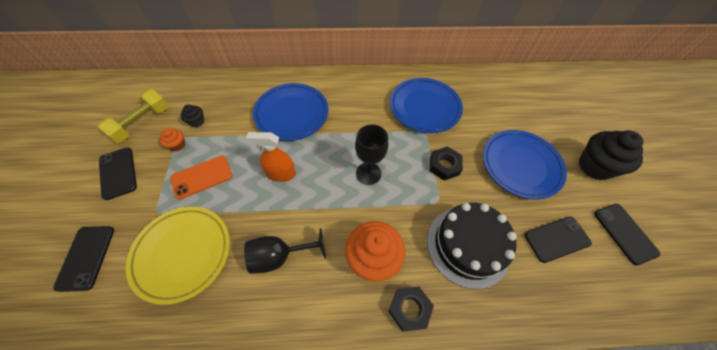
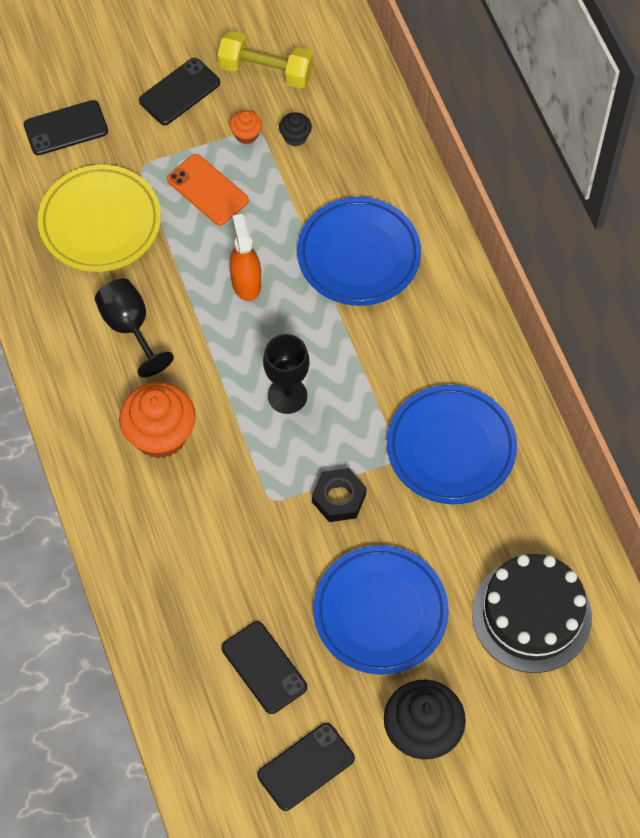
camera: 75 degrees right, 5 degrees up
black nut [388,287,434,331] -> none
black cake [427,203,517,289] -> black cake moved to [472,554,592,673]

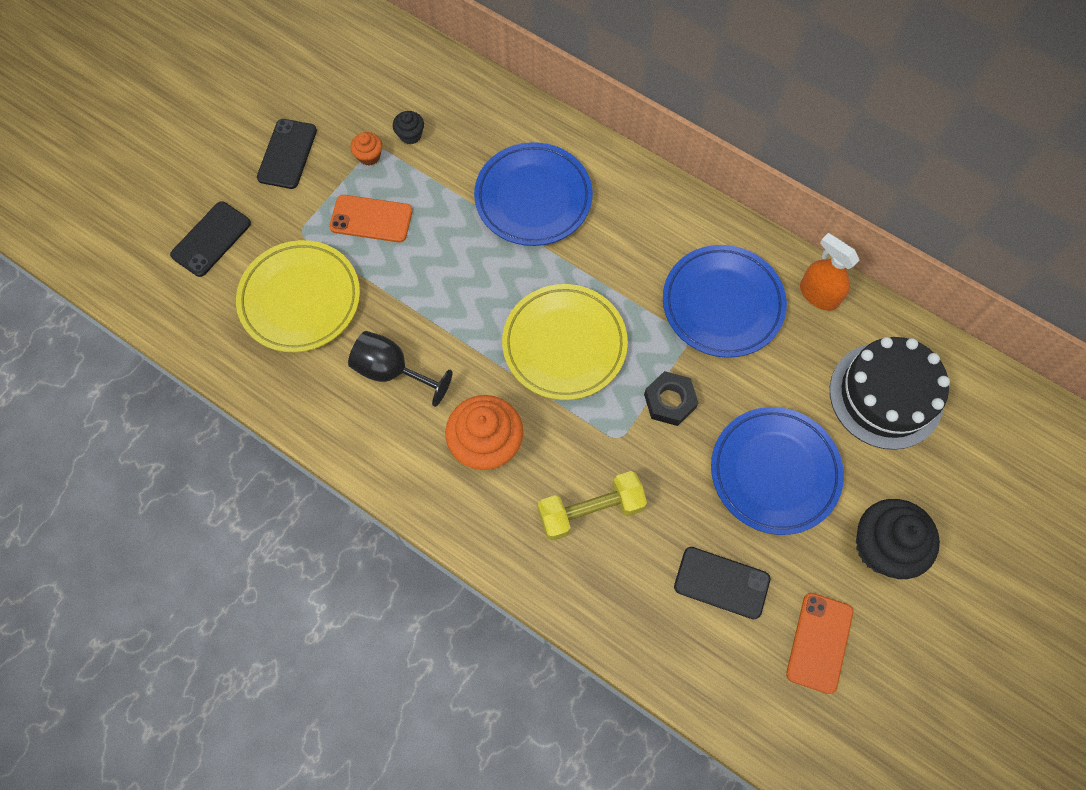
camera: 35 degrees left, 5 degrees up
yellow dumbbell [218,31,313,89] -> yellow dumbbell moved to [538,471,647,541]
orange spray bottle [230,214,261,301] -> orange spray bottle moved to [800,233,859,311]
black phone [257,723,355,811] -> orange phone [786,593,853,694]
black goblet [263,334,310,414] -> yellow plate [502,284,628,400]

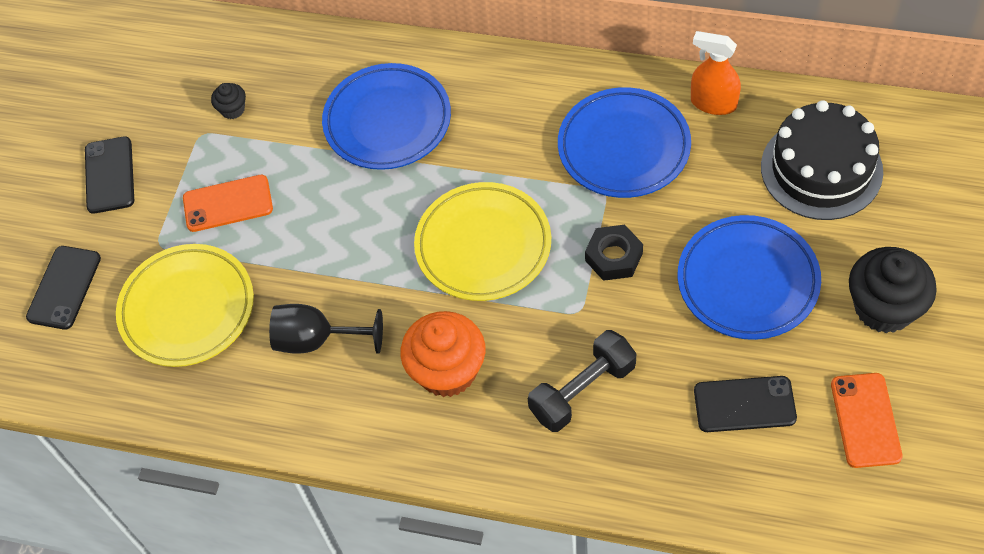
camera: 15 degrees left, 10 degrees down
orange cupcake [350,132,382,166] -> none
yellow dumbbell [538,471,647,541] -> black dumbbell [528,330,636,432]

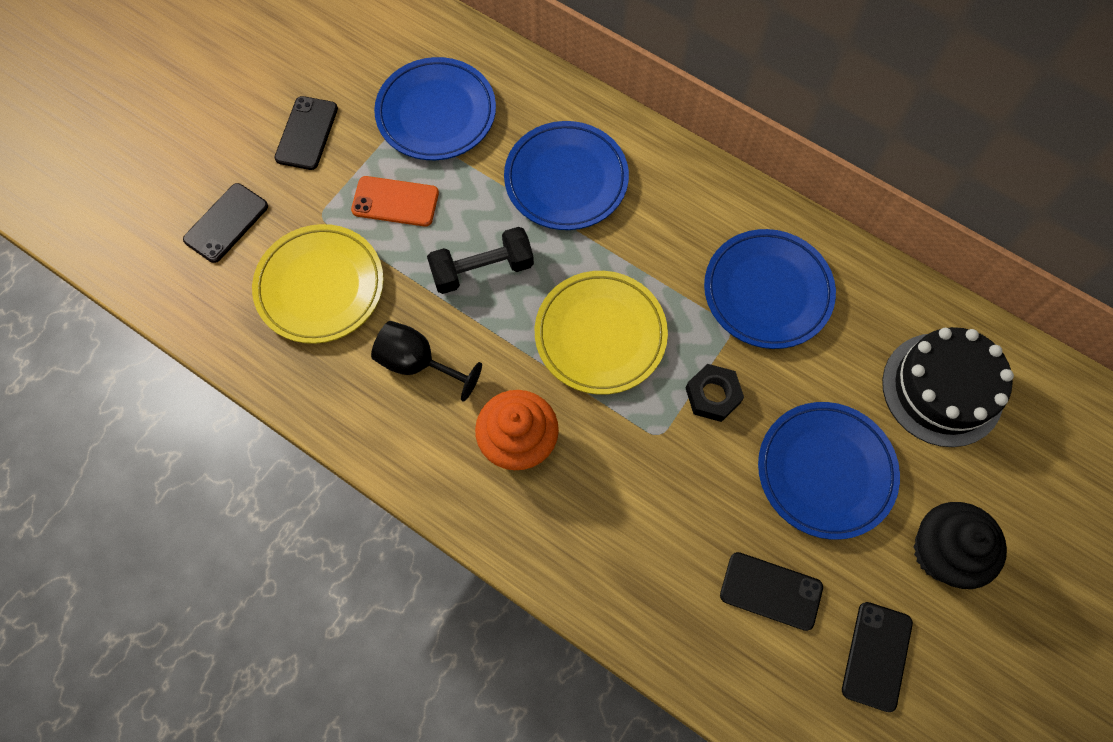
camera: 15 degrees right, 10 degrees up
black cupcake [211,83,246,119] -> blue plate [374,57,496,160]
black dumbbell [528,330,636,432] -> black dumbbell moved to [427,227,534,294]
orange spray bottle [691,31,741,115] -> none
orange phone [831,373,903,468] -> black phone [842,602,913,712]

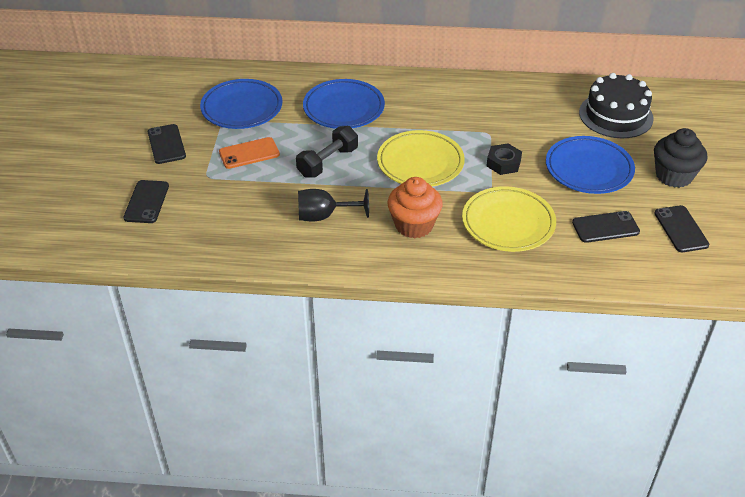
camera: 30 degrees left, 25 degrees down
yellow plate [252,224,384,344] -> yellow plate moved to [462,186,556,252]
blue plate [704,229,836,349] -> none

